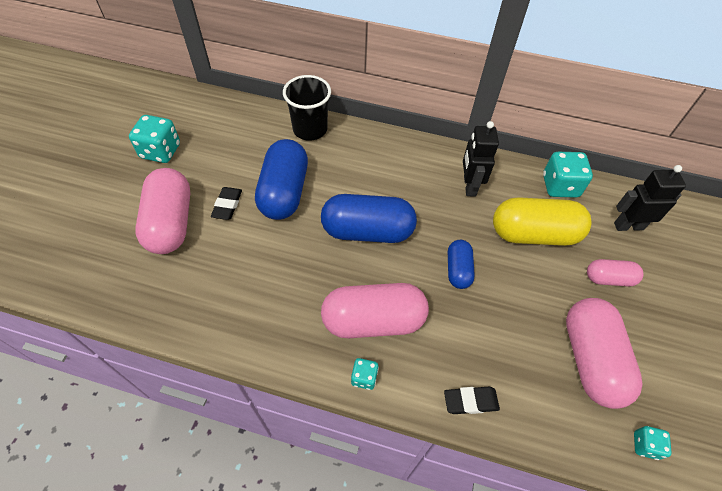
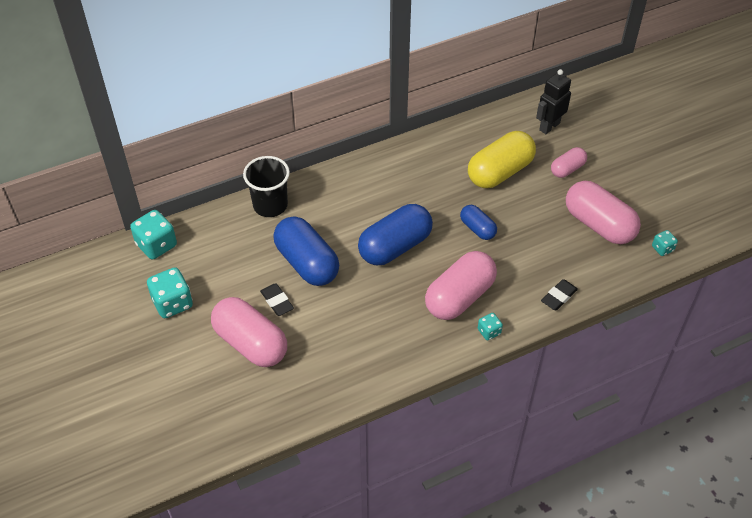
camera: 40 degrees left, 5 degrees down
black robot [463,121,499,197] -> none
turquoise dice [543,152,593,197] -> turquoise dice moved to [130,210,177,260]

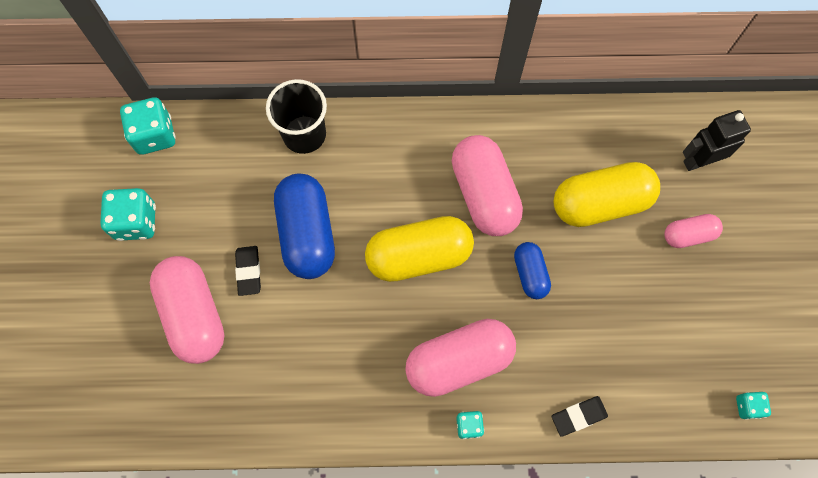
camera: 25 degrees right, 20 degrees up
blue capsule [358,204,433,265] -> yellow capsule [365,216,474,282]
pink capsule [566,181,641,244] -> pink capsule moved to [452,135,523,236]

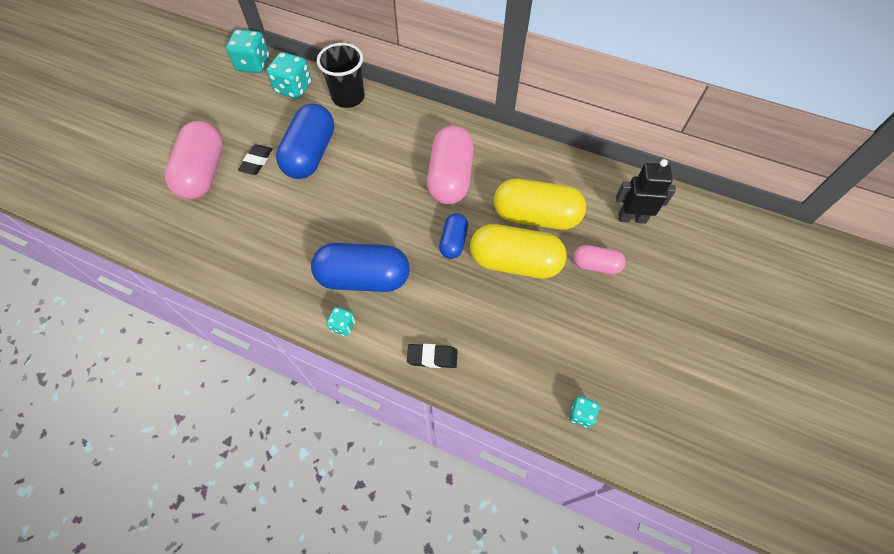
camera: 25 degrees right, 10 degrees down
turquoise dice [100,188,156,241] -> turquoise dice moved to [267,52,312,99]
yellow capsule [365,216,474,282] -> yellow capsule moved to [470,224,567,279]
pink capsule [405,319,516,397] -> blue capsule [311,243,410,292]

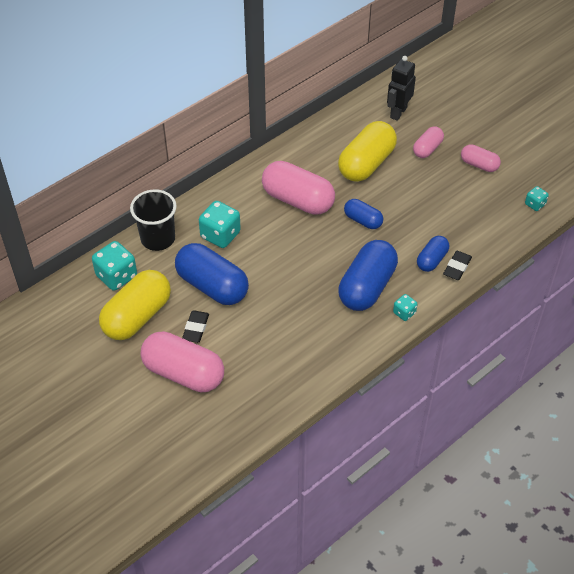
camera: 65 degrees left, 10 degrees down
turquoise dice [226,29,269,73] -> turquoise dice moved to [199,201,241,248]
black eraser [238,144,273,175] -> black eraser turned 60 degrees clockwise [182,311,209,343]
yellow capsule [470,224,567,279] -> yellow capsule moved to [99,270,171,340]
none -> blue capsule [417,236,449,272]
none -> pink capsule [461,144,501,172]

